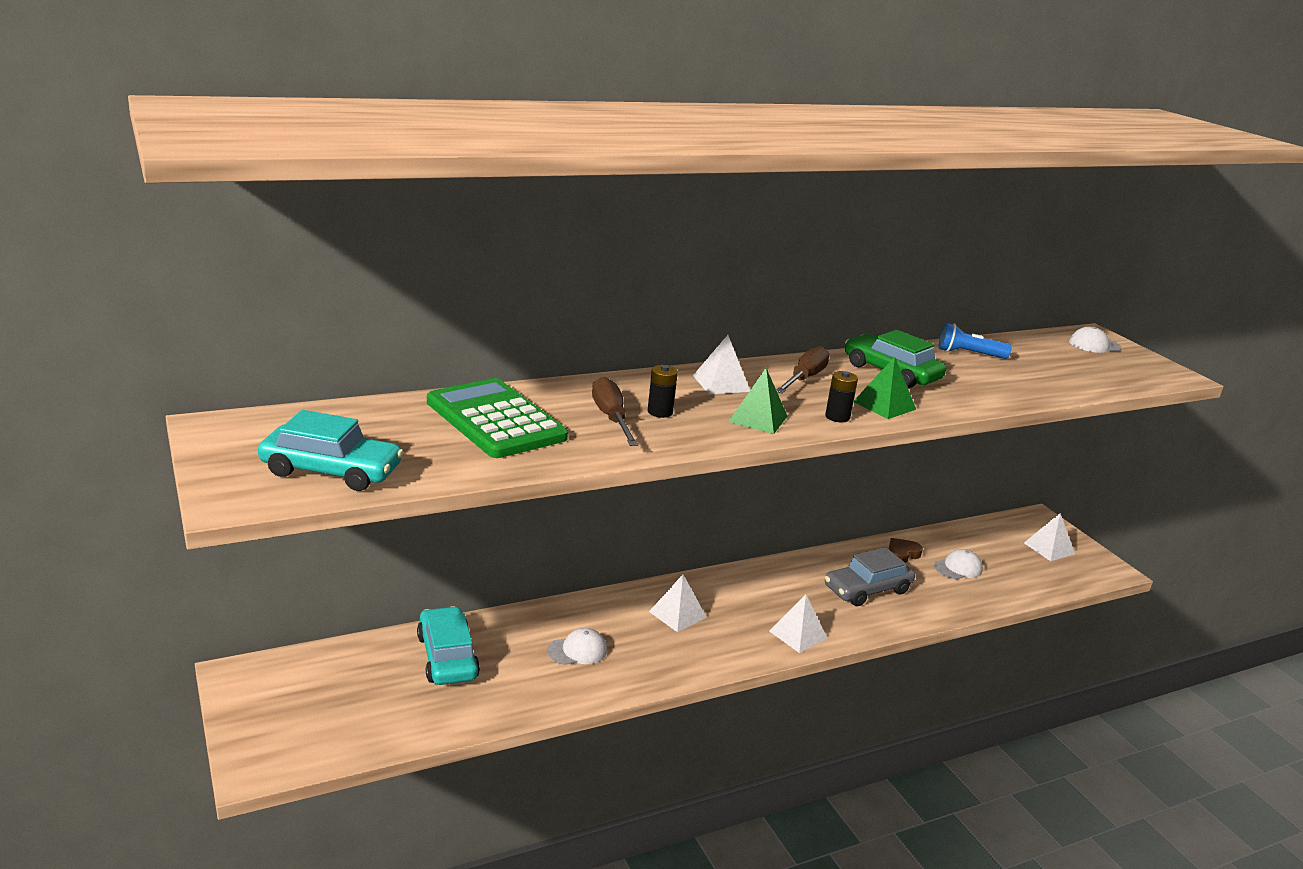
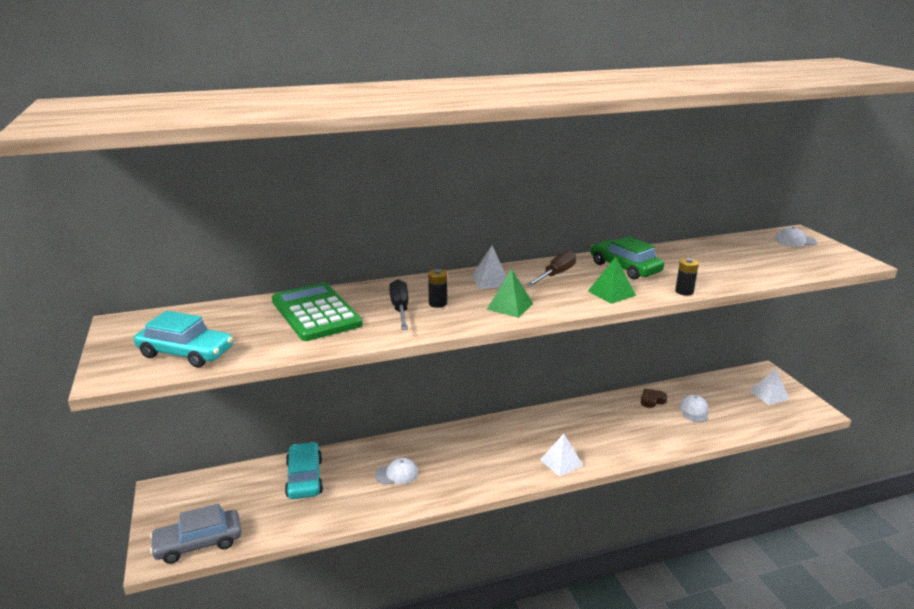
camera: 10 degrees right, 0 degrees up
brown screwdriver [592,377,639,446] -> black screwdriver [389,279,408,330]
white pyramid [649,574,707,632] -> none
black battery [825,371,858,422] -> black battery moved to [675,258,699,295]
grey car [825,547,915,606] -> grey car moved to [150,503,241,564]
white cap [934,549,983,579] -> white cap turned 60 degrees counterclockwise [679,395,709,422]
blue flashlight [939,323,1012,359] -> none

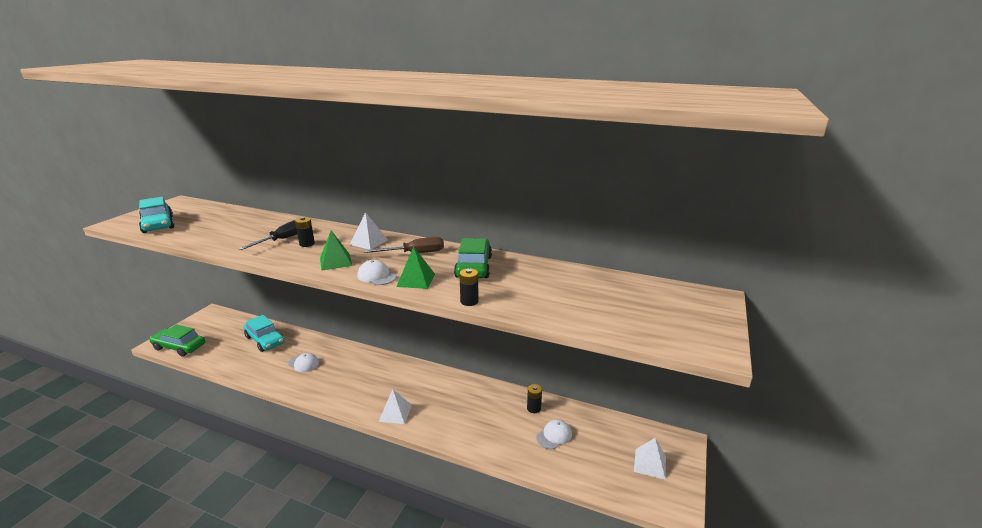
camera: 40 degrees right, 0 degrees up
grey car [150,503,241,564] -> green car [150,324,205,357]
green calculator [272,283,363,341] -> none
turquoise car [285,442,323,499] -> turquoise car turned 105 degrees clockwise [243,315,284,352]
brown heart [641,389,668,408] -> black battery [527,384,542,413]
white cap [775,227,817,247] -> white cap moved to [358,260,397,285]

